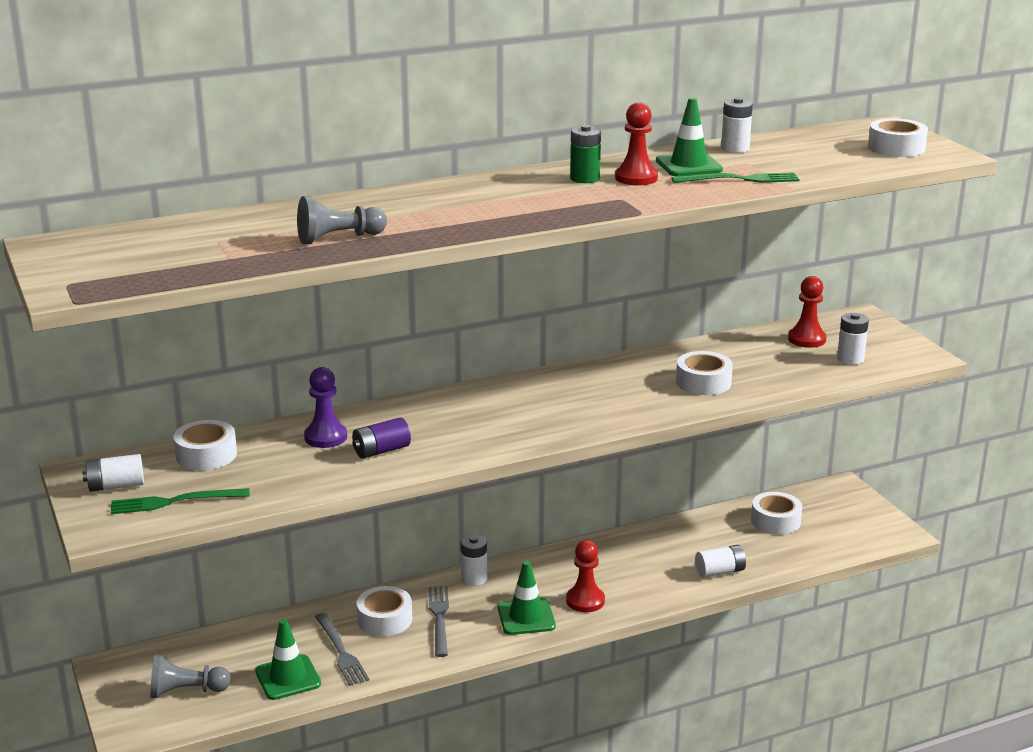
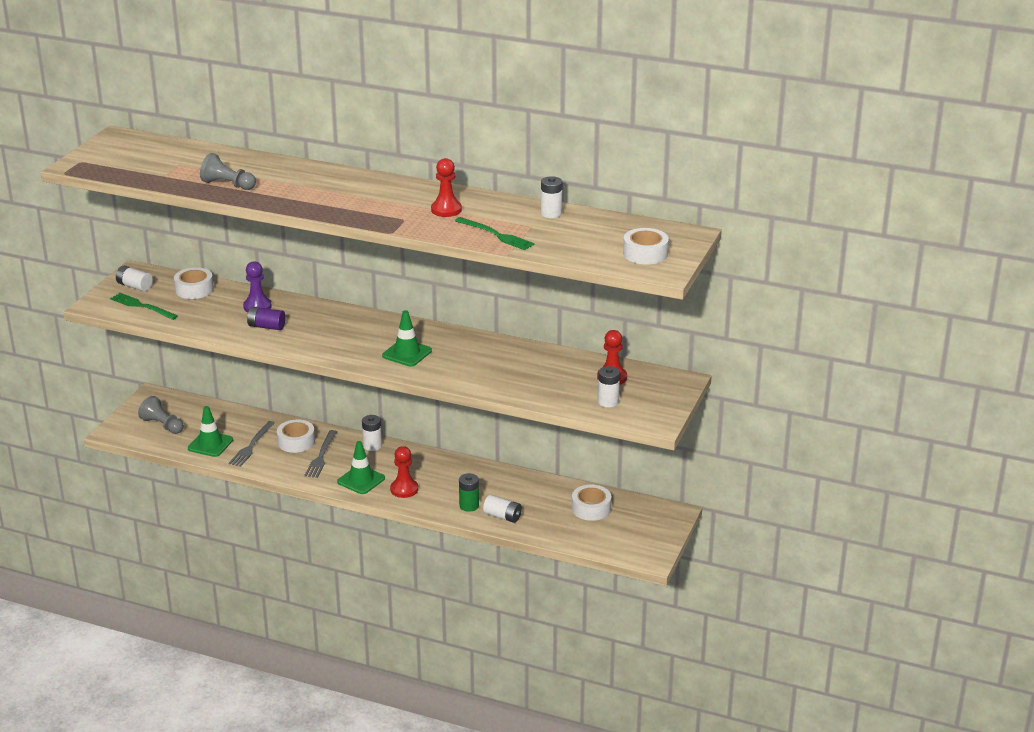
camera: 45 degrees right, 5 degrees up
grey fork [429,586,449,657] -> grey fork turned 150 degrees clockwise [304,430,337,478]
green battery [570,125,601,183] -> green battery moved to [459,473,479,512]
green traffic cone [656,97,723,176] -> green traffic cone moved to [382,310,432,367]
white tape [676,351,733,395] -> none

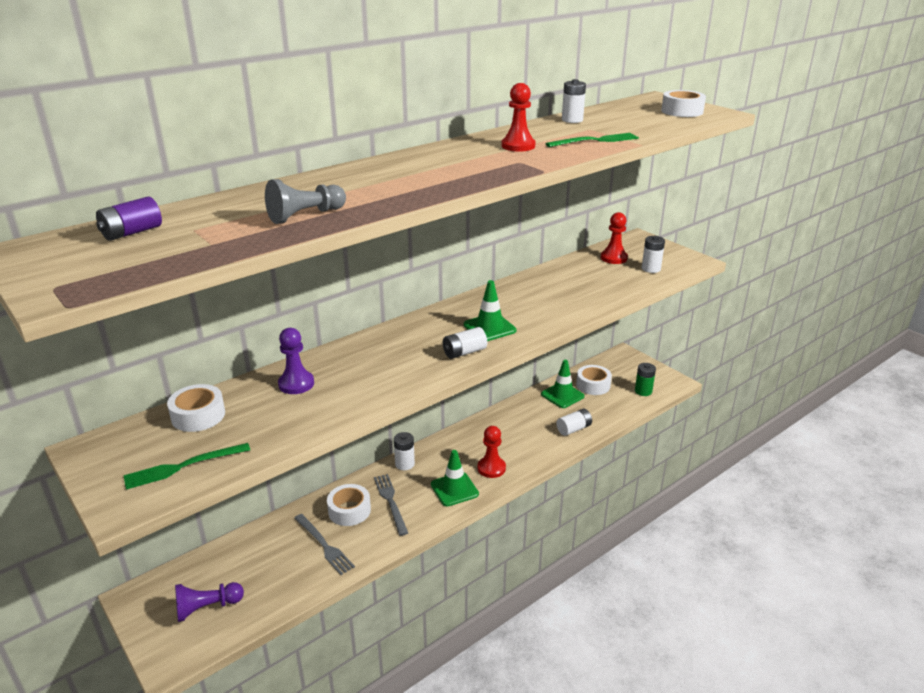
camera: 60 degrees left, 0 degrees up
white battery [116,266,153,291] -> white battery moved to [443,327,487,359]
grey pawn [138,396,184,434] -> purple pawn [175,582,244,622]
green traffic cone [188,406,233,457] -> green traffic cone moved to [541,360,584,408]
purple battery [247,307,286,330] -> purple battery moved to [96,197,162,241]
grey fork [304,430,337,478] -> grey fork turned 150 degrees counterclockwise [374,474,408,536]
green battery [459,473,479,512] -> green battery moved to [635,363,656,396]

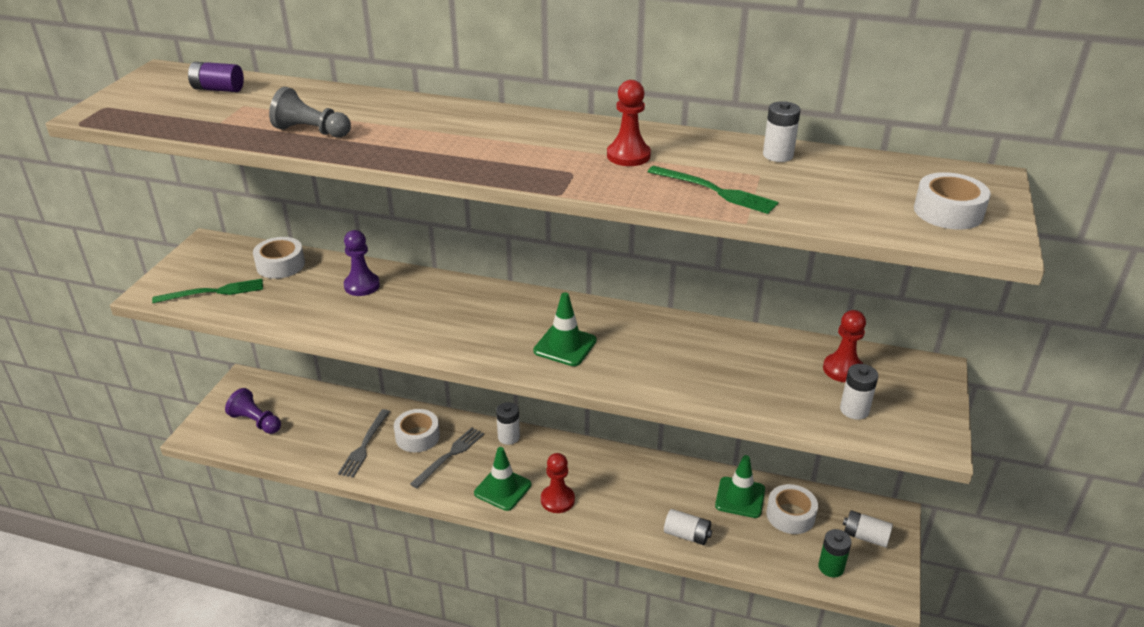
camera: 55 degrees right, 5 degrees up
green fork [123,443,250,490] -> green fork turned 135 degrees clockwise [152,279,263,303]
white battery [443,327,487,359] -> white battery moved to [843,510,893,548]

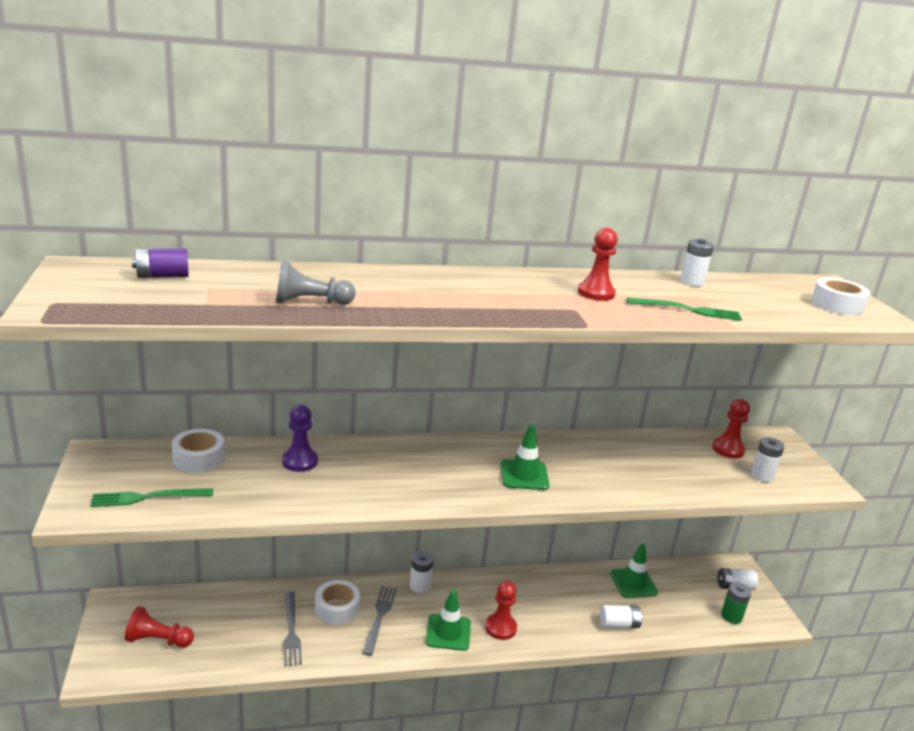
camera: 30 degrees left, 10 degrees down
green fork [152,279,263,303] -> green fork turned 150 degrees counterclockwise [90,488,213,507]
purple pawn [225,388,281,434] -> red pawn [125,606,194,648]
white tape [766,484,818,534] -> none

